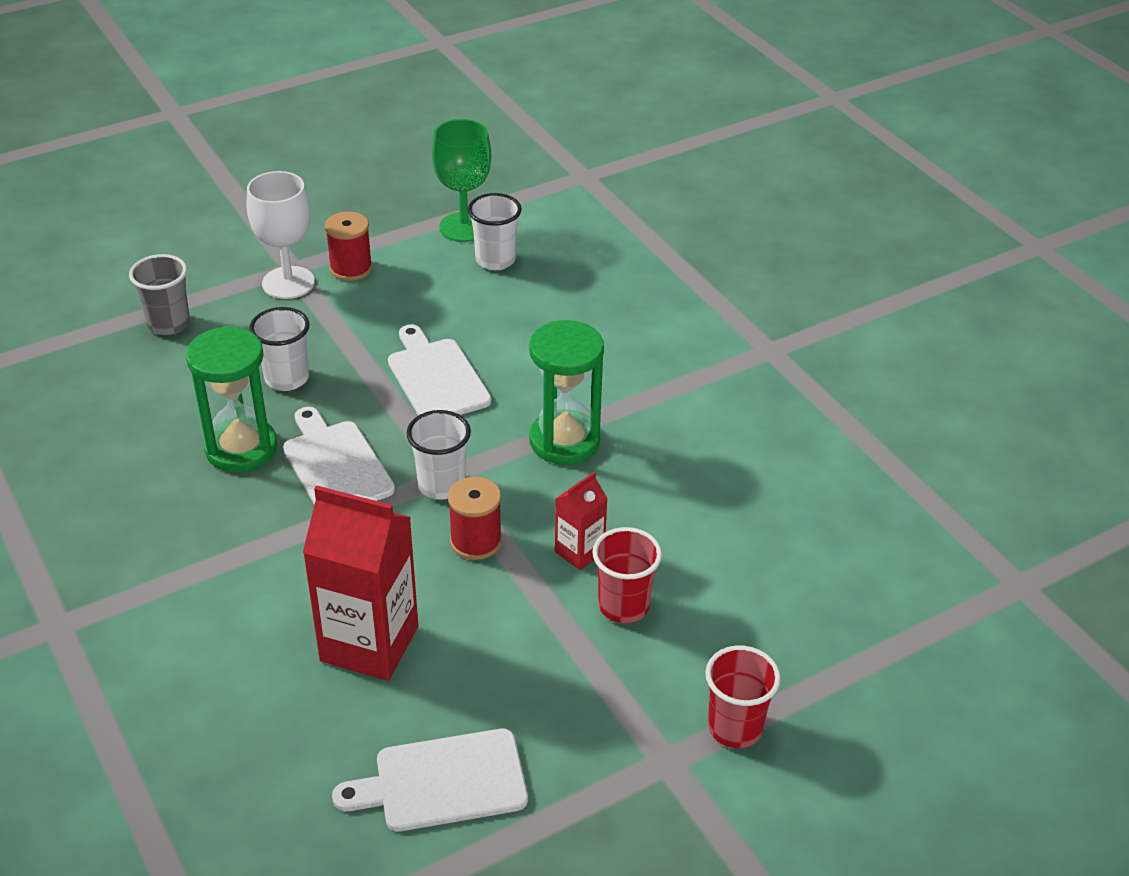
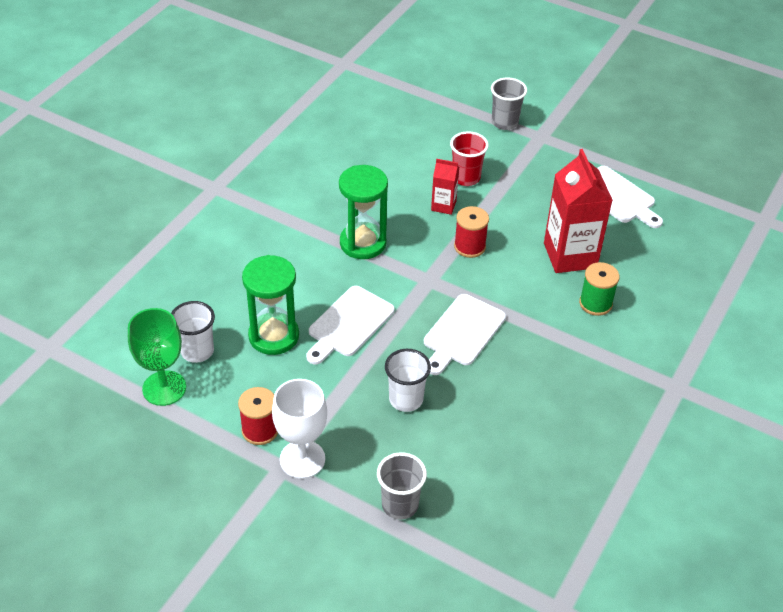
camera: 120 degrees left, 5 degrees up
green hourglass [186,326,277,472] -> green hourglass moved to [242,255,299,355]
white cup [407,410,471,500] -> none
red cup [705,646,781,748] -> grey cup [491,78,527,130]
none -> green spool [579,262,619,316]

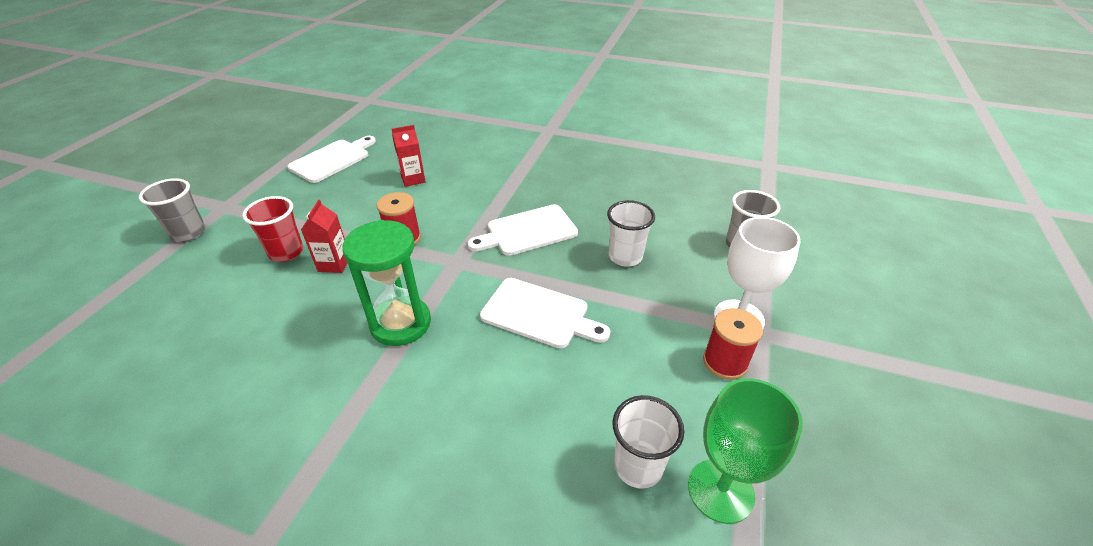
camera: 100 degrees left, 5 degrees down
green hourglass [242,255,299,355] -> none
white cutting board [424,294,506,375] -> white cutting board turned 135 degrees clockwise [468,205,578,256]
red carton [544,149,613,273] -> red carton [392,125,426,187], size x0.51
green spool [579,262,619,316] -> none

